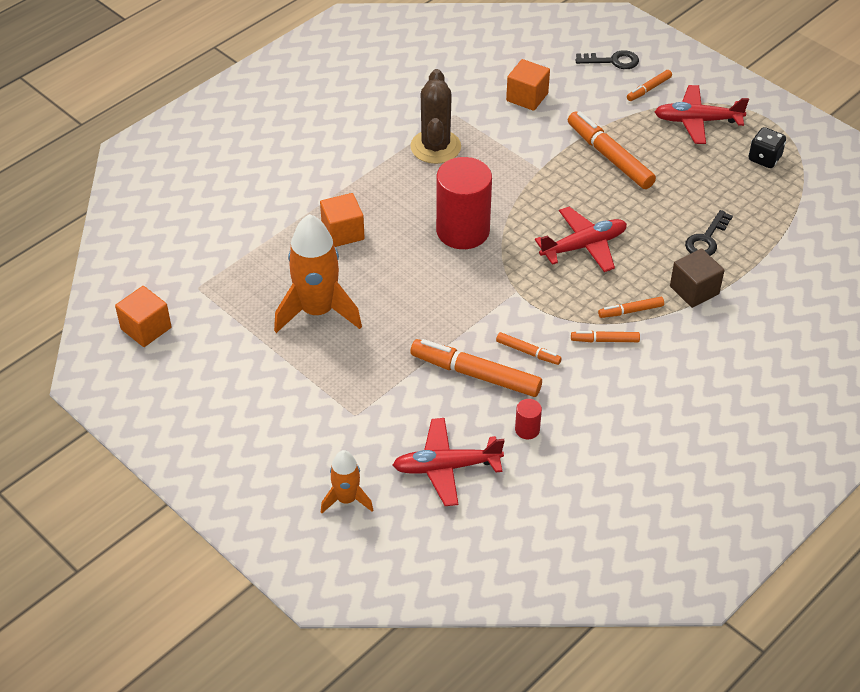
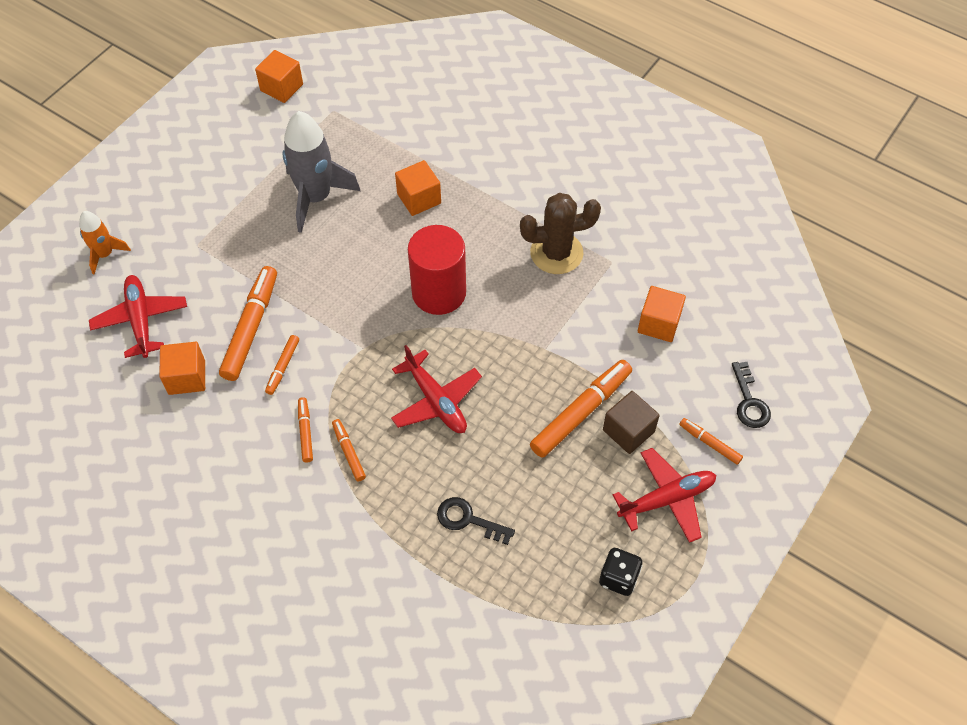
camera: 80 degrees right, 10 degrees up
orange rocket [274,214,362,333] -> grey rocket [282,111,360,233]
red cylinder [515,399,542,439] -> orange cube [159,342,205,395]
red plane [655,85,749,144] -> red plane turned 75 degrees clockwise [613,448,716,543]
brown cube [670,248,725,308] -> brown cube moved to [603,391,660,454]

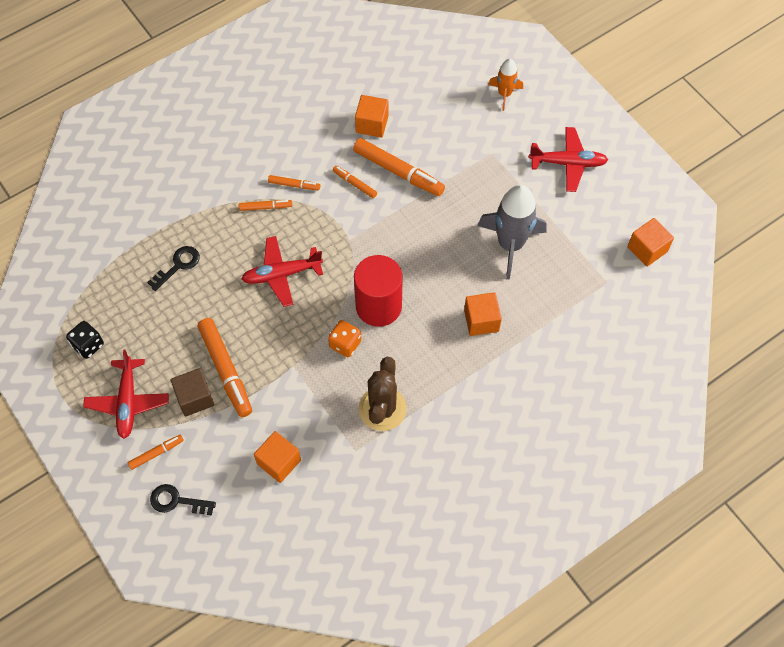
camera: 110 degrees right, 5 degrees up
red plane [89,275,187,358] -> red plane moved to [529,127,608,192]
none -> orange dice [328,320,361,357]

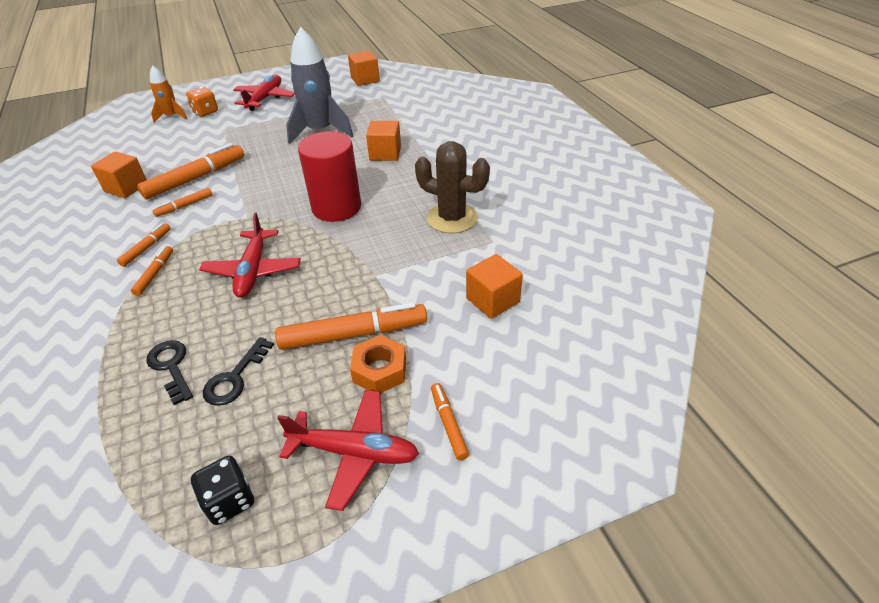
camera: 75 degrees left, 20 degrees down
black key [150,484,216,516] -> black key moved to [203,337,274,406]
brown cube [171,368,214,417] -> orange nut [350,335,406,393]
orange dice [328,320,361,357] -> orange dice moved to [186,87,218,117]

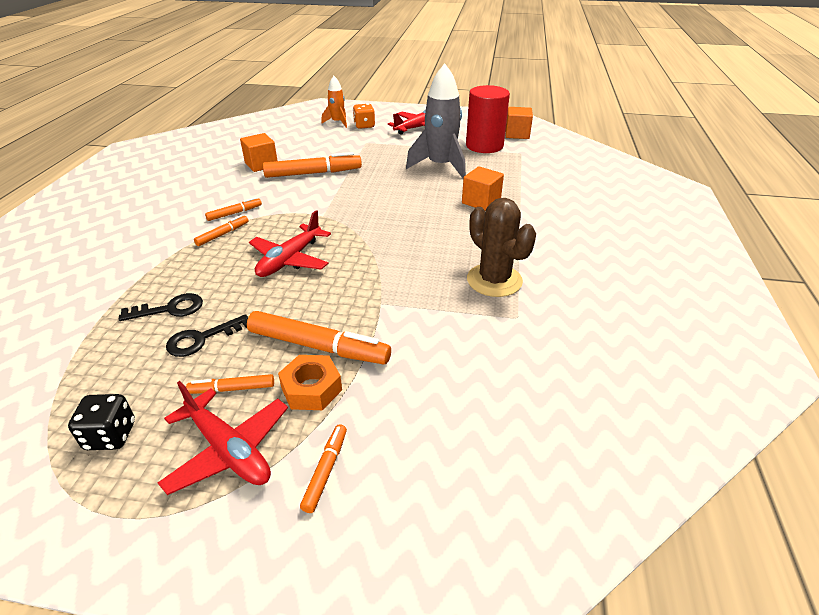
camera: 30 degrees right, 5 degrees down
black key [146,340,193,405] -> black key turned 75 degrees clockwise [119,293,203,321]
orange marker [152,188,212,217] -> orange marker moved to [186,374,274,394]
red cylinder [298,131,361,222] -> red cylinder moved to [466,85,510,153]
orange cube [466,254,523,319] -> none

